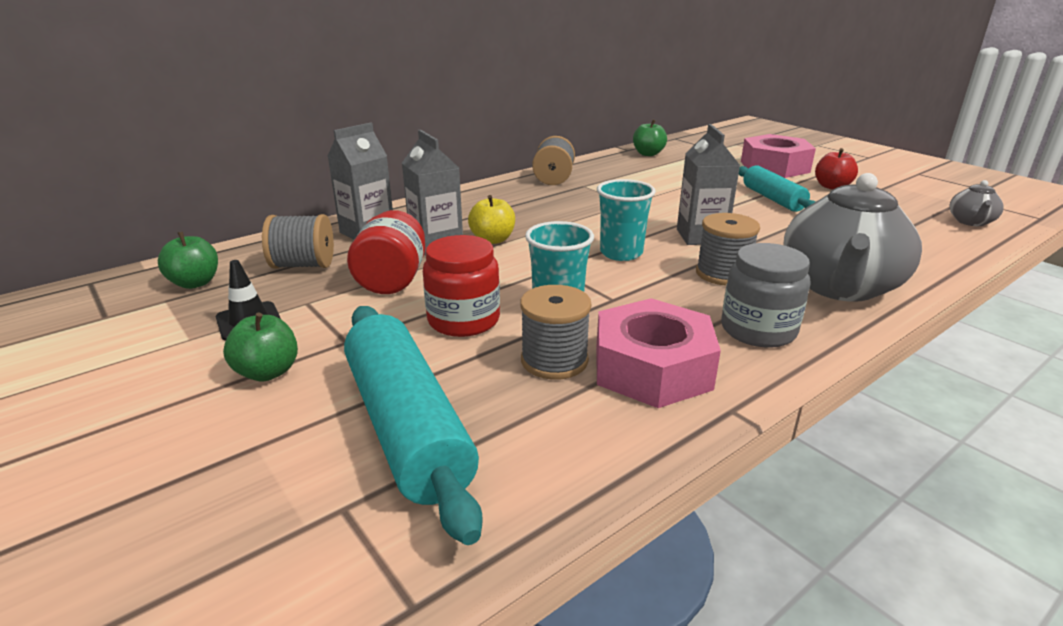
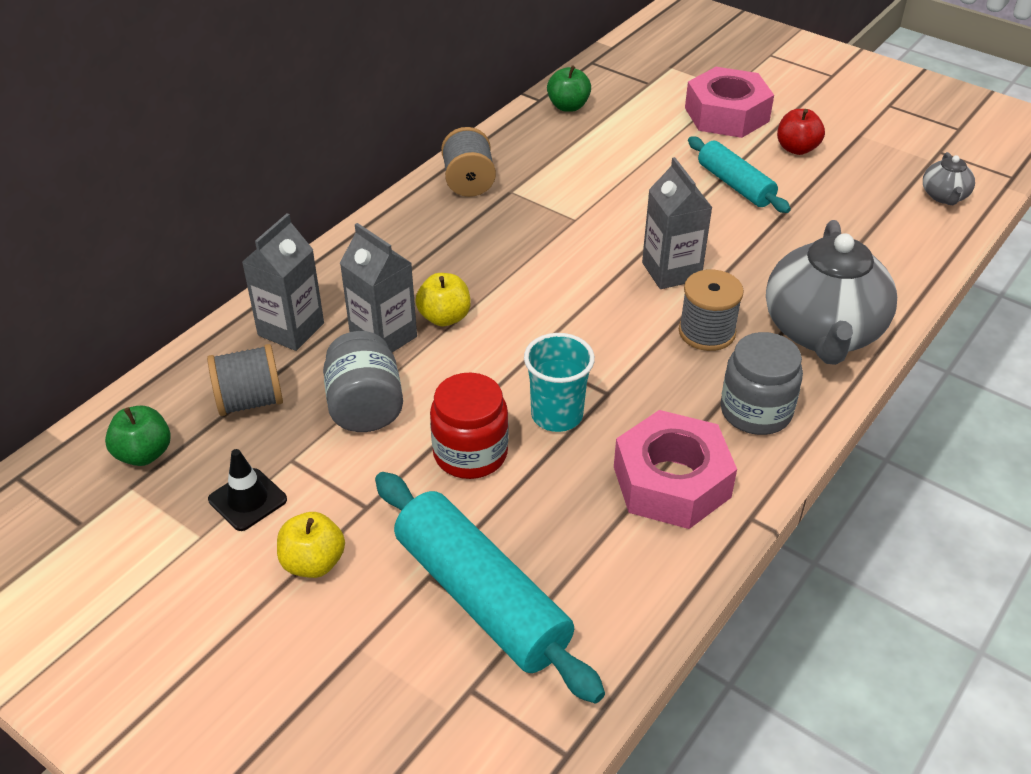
camera: 15 degrees left, 15 degrees up
green apple [223,313,298,381] -> yellow apple [277,512,345,578]
red jar [347,210,425,294] -> grey jar [323,331,403,432]
grey spool [520,285,592,380] -> none
turquoise cup [597,179,656,261] -> none

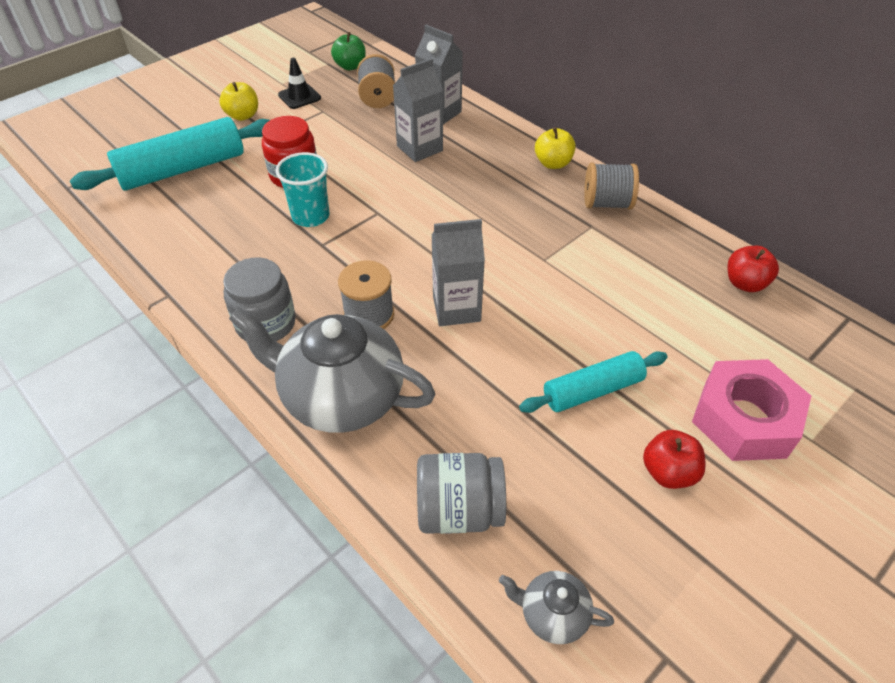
camera: 100 degrees right, 5 degrees up
grey jar [323,331,403,432] -> grey jar moved to [417,453,506,534]
yellow apple [415,273,471,326] -> yellow apple moved to [535,127,575,169]
green apple [547,65,591,112] -> red apple [727,246,779,292]
pink nut [614,410,737,529] -> none

